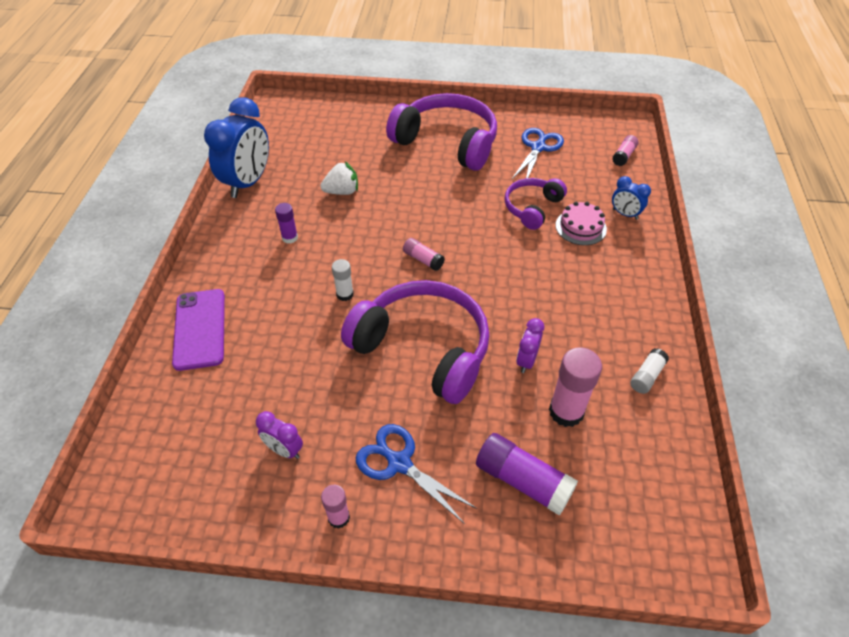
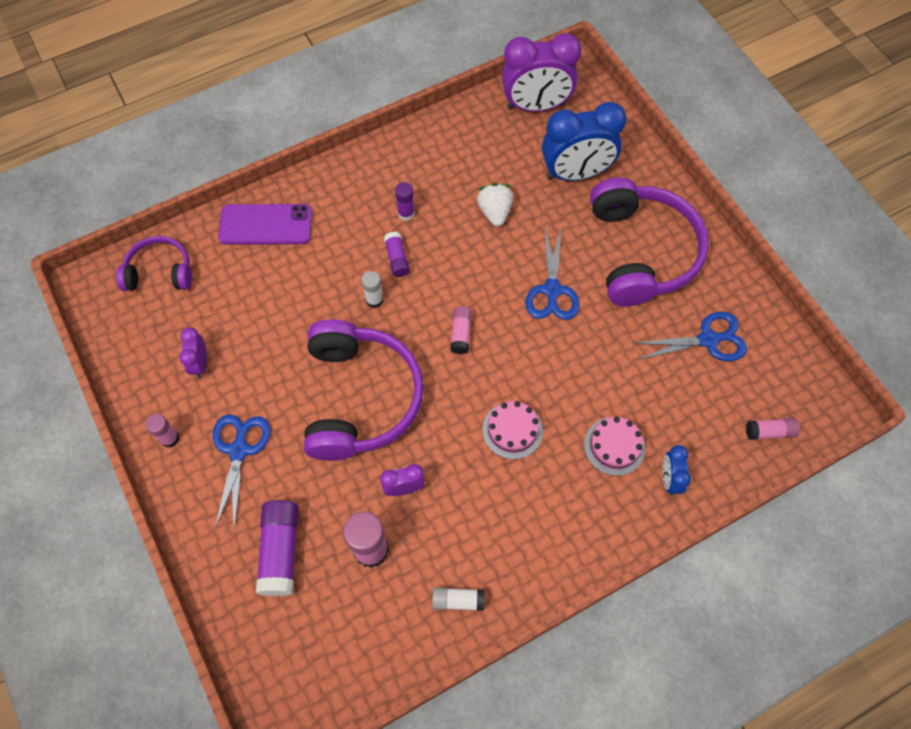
camera: 55 degrees right, 15 degrees up
purple phone [172,289,225,371] -> purple phone turned 45 degrees clockwise [218,204,312,245]
blue clock [204,97,269,198] -> blue clock moved to [542,102,627,181]
white strawberry [320,161,358,195] -> white strawberry turned 135 degrees counterclockwise [477,183,513,226]
purple headphones [504,178,567,230] -> purple headphones moved to [116,236,192,291]
none -> purple glue stick [384,232,410,277]
none -> pink cake [482,401,543,459]
none -> purple clock [502,33,581,112]
none -> blue scissors [525,228,580,320]

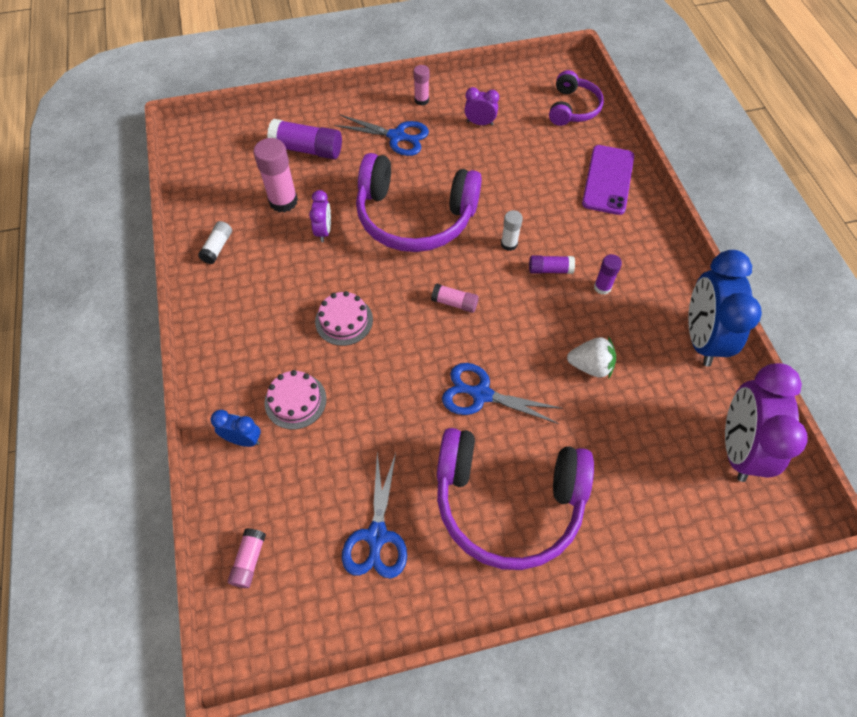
camera: 105 degrees right, 5 degrees down
blue clock [542,102,627,181] -> blue clock moved to [688,250,762,367]

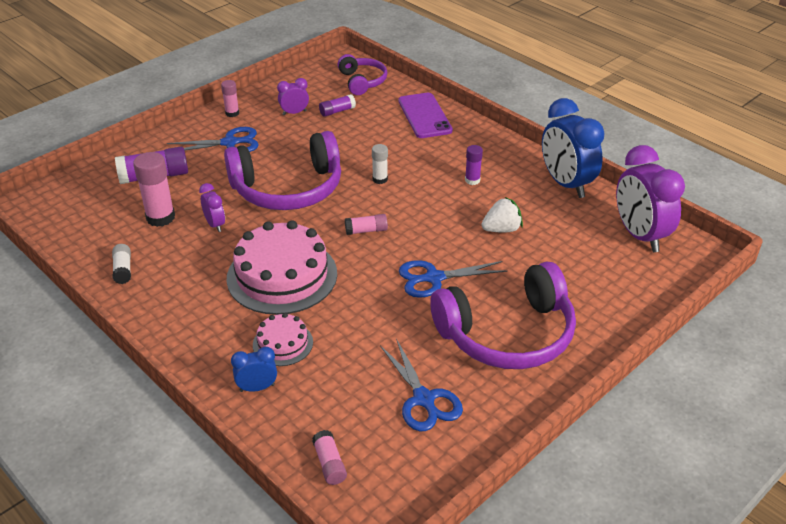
camera: 30 degrees left, 20 degrees down
pink cake [315,291,373,346] -> pink cake [226,220,337,315], size x1.98
purple glue stick [529,255,575,274] -> purple glue stick moved to [319,94,356,117]

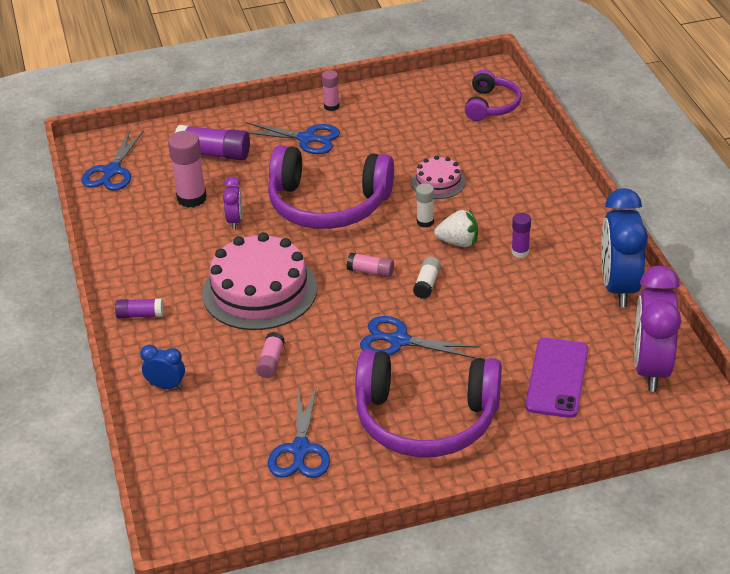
camera: 30 degrees right, 0 degrees up
white glue stick [112,244,131,284] -> white glue stick moved to [413,257,441,299]
pink cake [253,313,313,366] -> pink cake moved to [412,155,465,199]
purple clock [277,78,309,115] -> none
pink glue stick [312,430,347,485] -> pink glue stick moved to [256,332,285,378]
purple glue stick [319,94,356,117] -> purple glue stick moved to [115,298,164,319]
purple phone [398,93,453,138] -> purple phone moved to [525,338,588,418]
white strawberry [481,197,523,233] -> white strawberry moved to [434,209,478,247]
none -> blue scissors [81,130,144,191]

